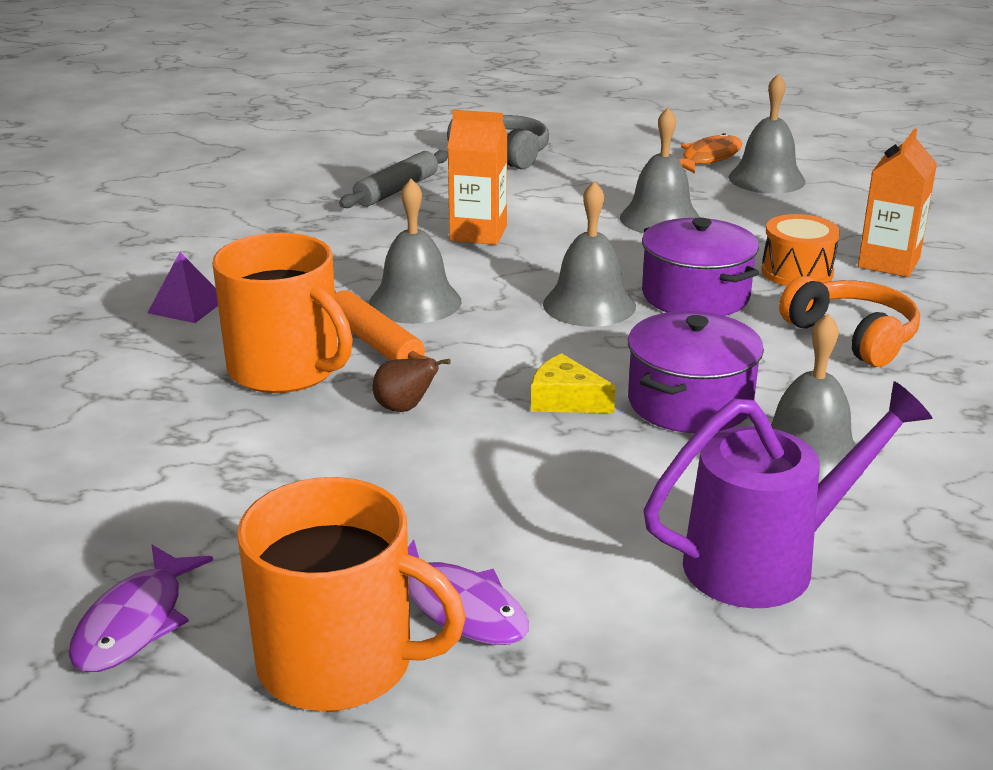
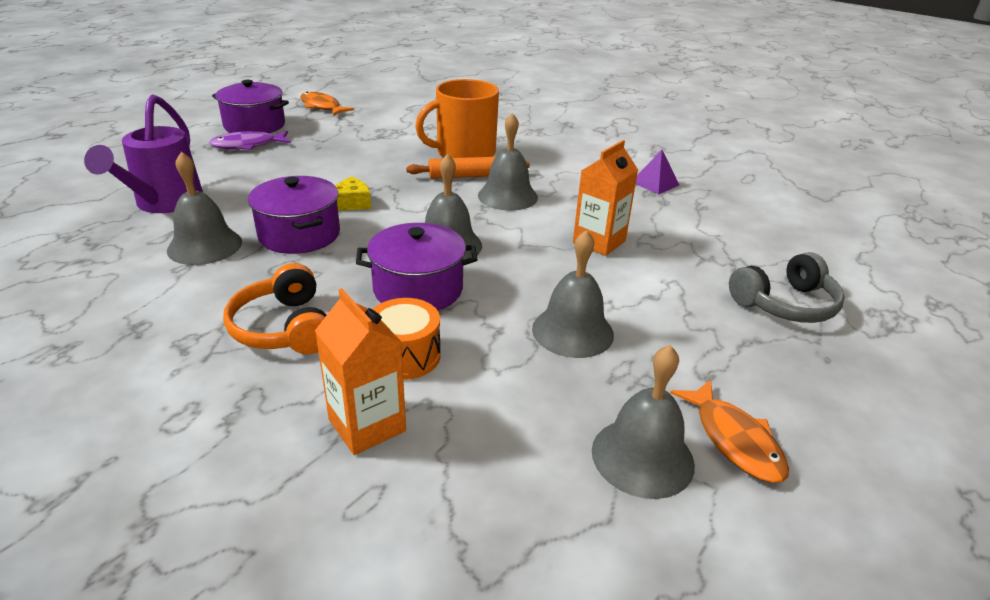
camera: 115 degrees right, 5 degrees up
purple fish [69,545,213,672] -> orange fish [300,92,354,116]
purple pyramid [147,252,218,323] -> purple pyramid moved to [636,149,679,194]
orange mug [237,477,466,711] -> purple pot [212,80,289,133]
grey rolling pin [339,150,448,208] -> none
brown pear [372,358,451,412] -> none
orange headphones [779,276,920,367] -> orange headphones turned 75 degrees clockwise [223,263,326,354]

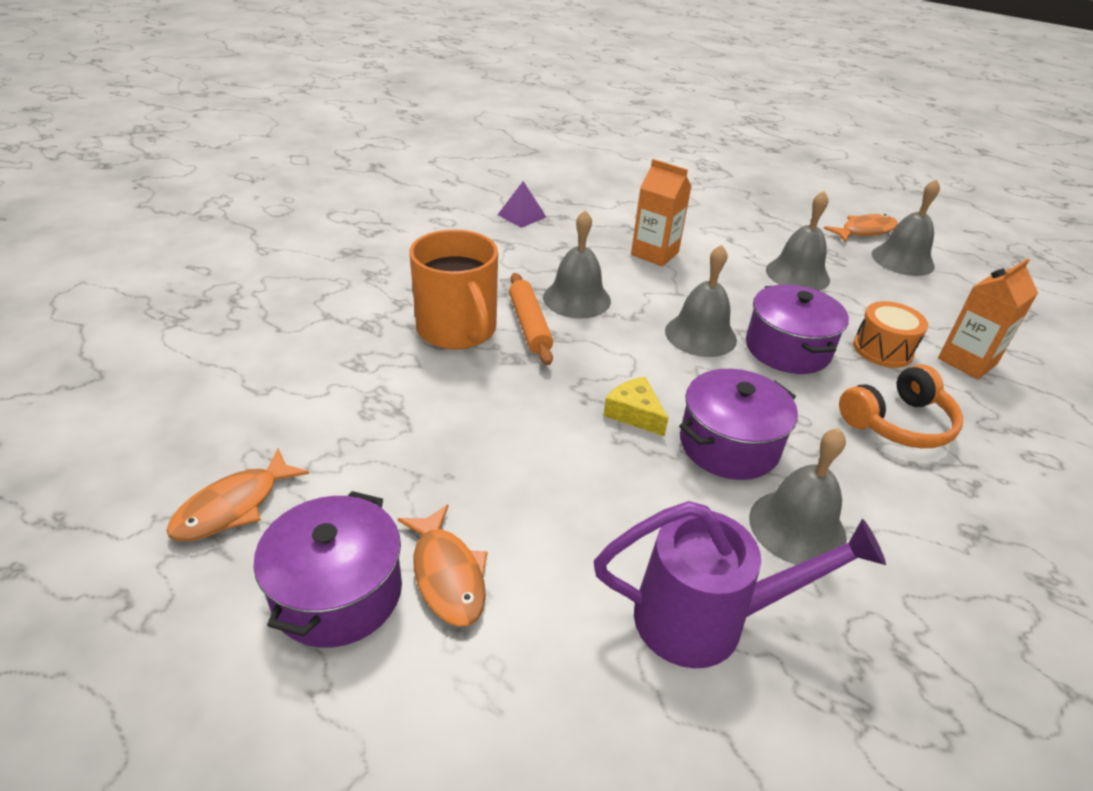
camera: 95 degrees left, 5 degrees up
purple fish [209,131,291,150] -> orange fish [398,504,488,627]
grey headphones [729,252,845,323] -> none

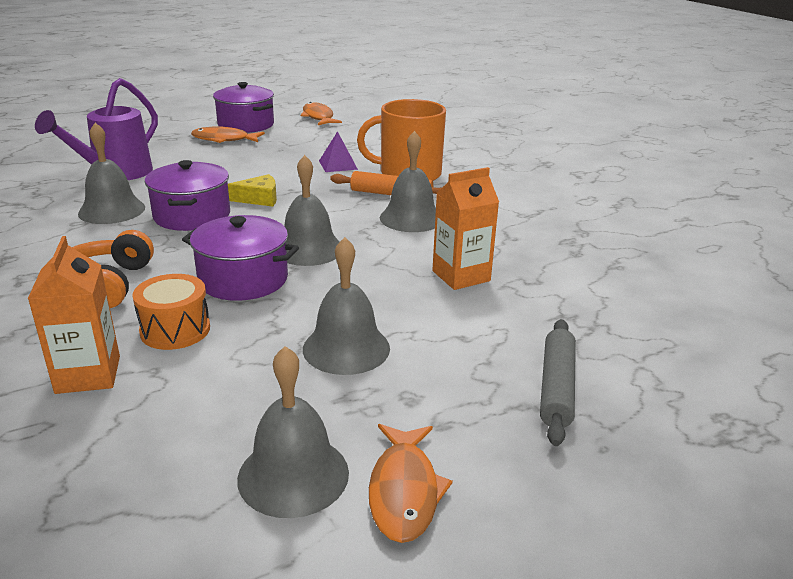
camera: 120 degrees right, 10 degrees down
purple pyramid [498,181,546,228] -> purple pyramid moved to [319,131,358,172]
none -> grey rolling pin [540,319,576,446]

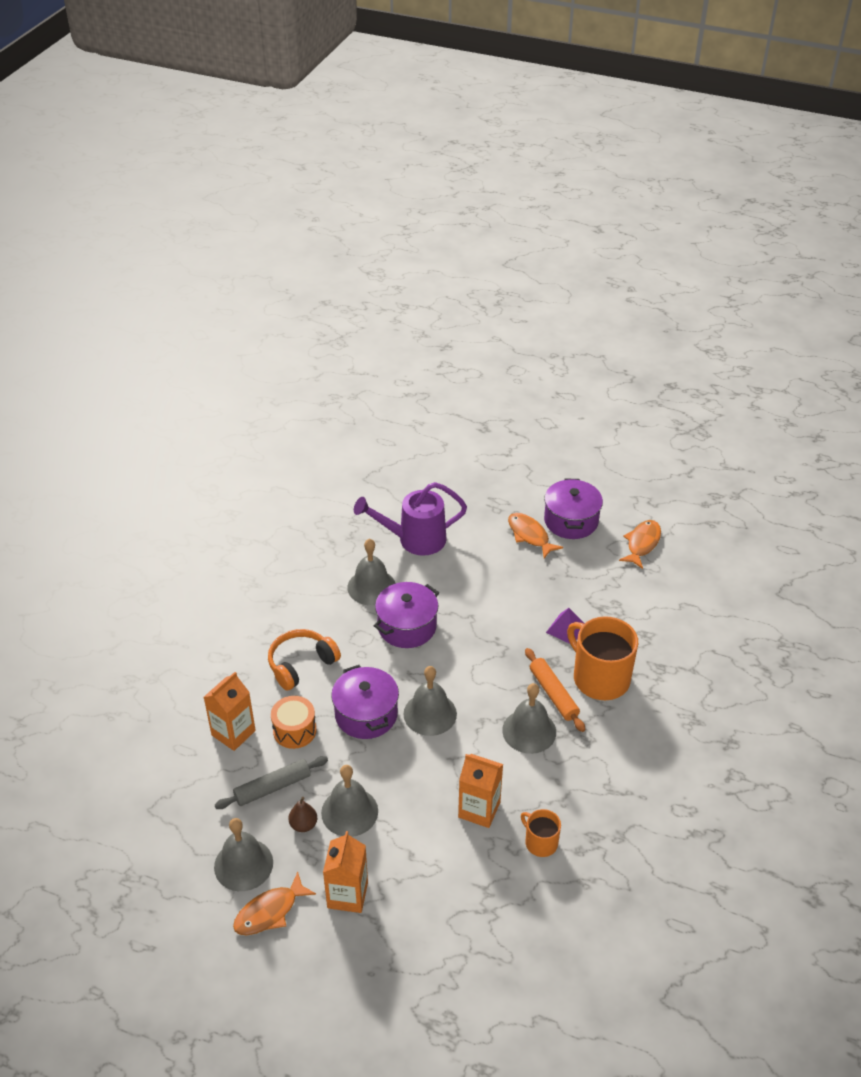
camera: 50 degrees right, 15 degrees up
yellow cheese [228,174,277,207] -> none
grey rolling pin [540,319,576,446] -> grey rolling pin moved to [215,756,328,809]
none -> brown pear [288,797,317,832]
none -> orange carton [323,831,368,913]
none -> orange mug [521,809,561,857]

